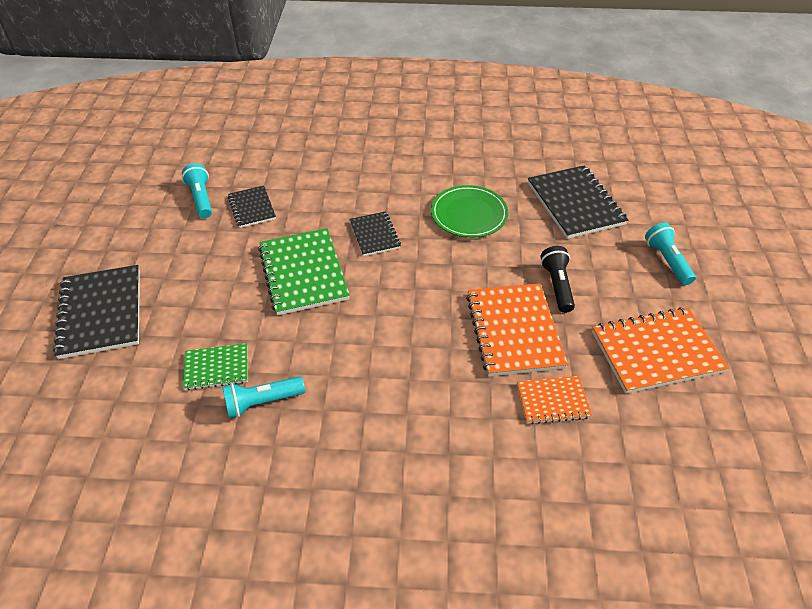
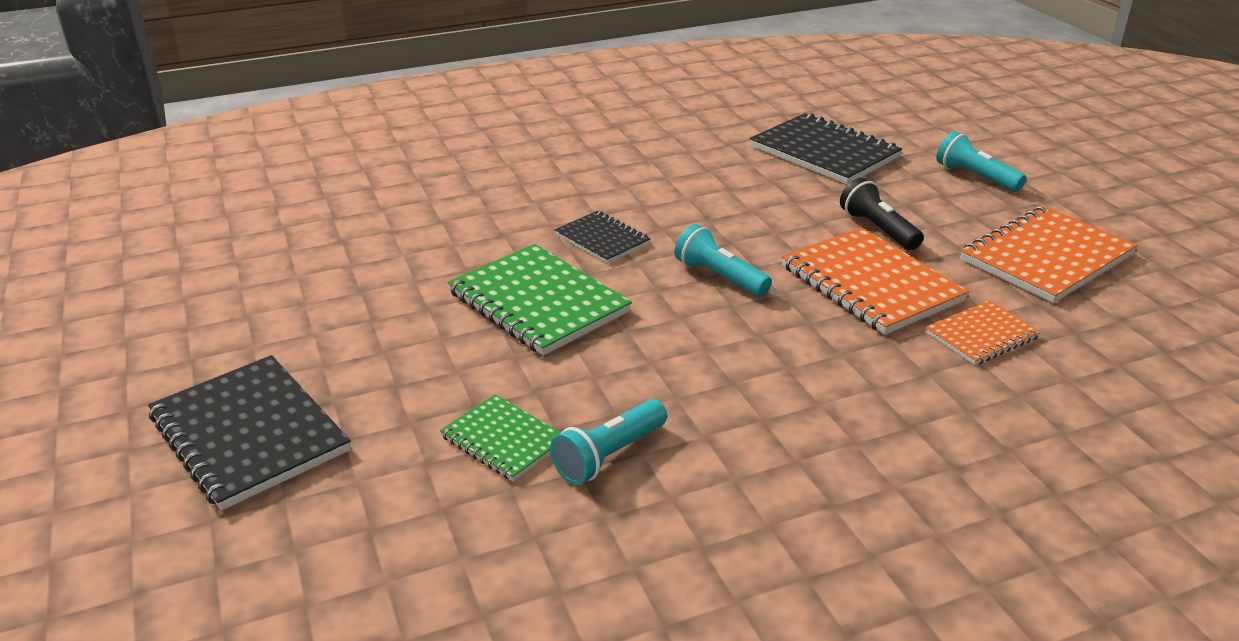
camera: 25 degrees left, 15 degrees down
turquoise flashlight [182,163,212,218] -> turquoise flashlight moved to [674,224,772,297]
green notebook [182,343,248,390] -> green notebook turned 75 degrees clockwise [440,394,561,481]
black notebook [228,186,276,228] -> none
green plate [431,185,508,238] -> none

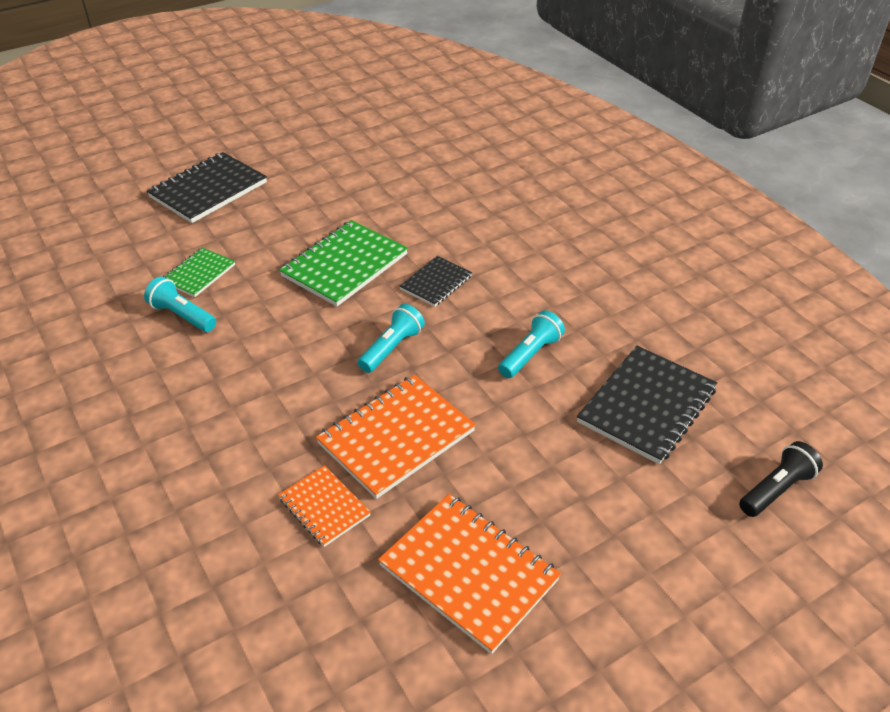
camera: 80 degrees right, 10 degrees up
black flashlight [840,178,924,250] -> black flashlight moved to [739,441,823,517]
turquoise flashlight [936,131,1026,192] -> turquoise flashlight moved to [498,310,565,378]

